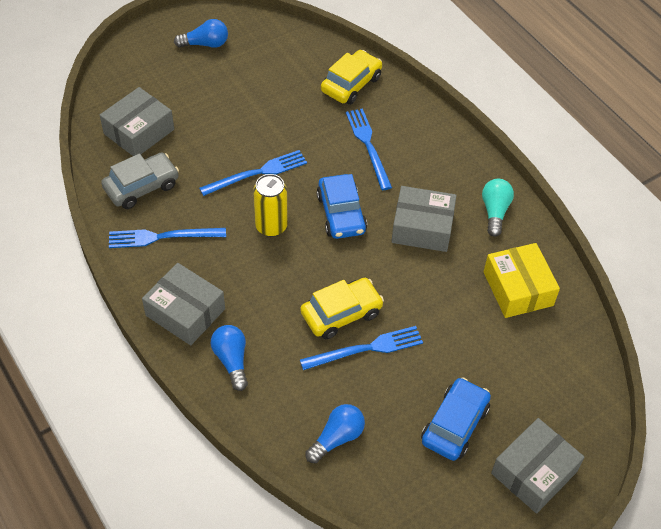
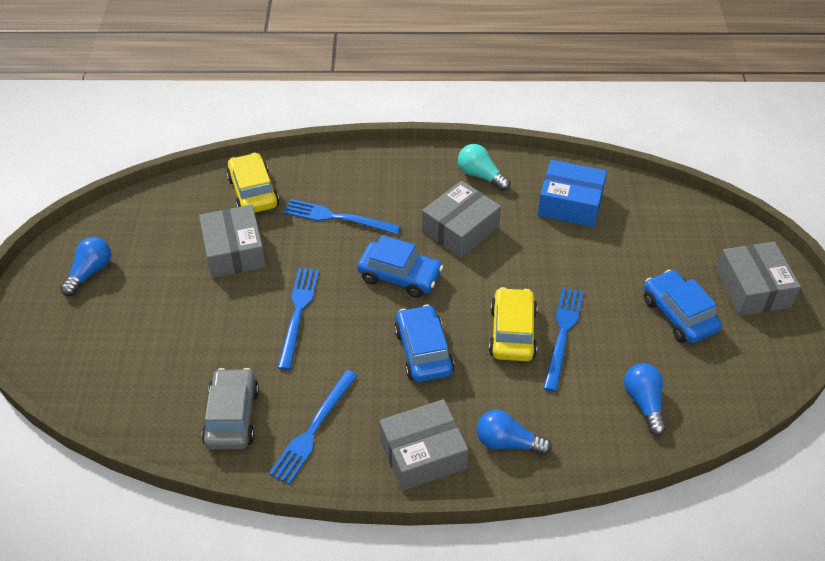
camera: 55 degrees left, 5 degrees down
grey box [100,87,174,156] -> grey box moved to [199,205,266,278]
yellow can [253,174,288,237] -> none
yellow box [484,243,560,318] -> blue box [538,160,607,227]
none -> blue car [394,305,455,382]

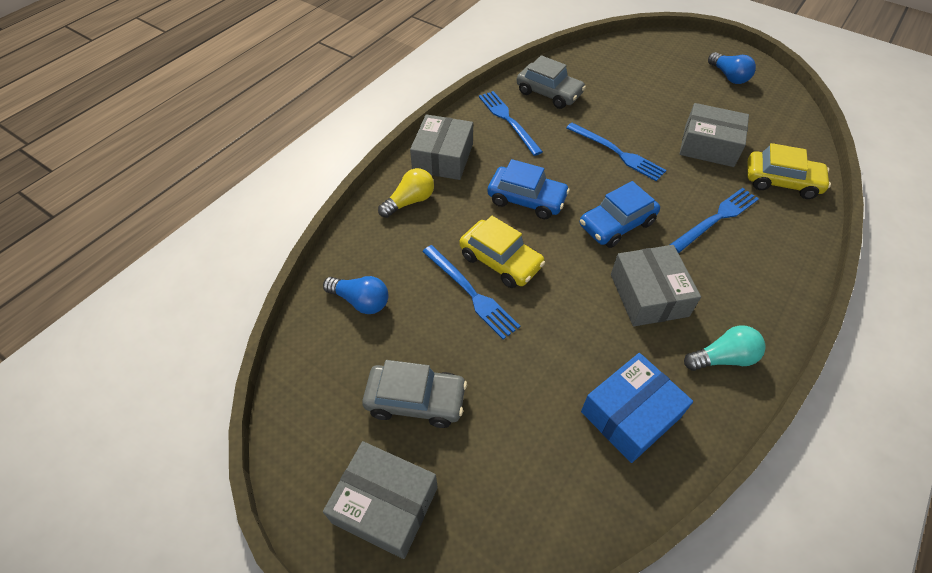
camera: 125 degrees right, 5 degrees up
blue light bulb [477,410,552,455] -> yellow light bulb [378,168,434,218]
blue car [644,270,722,343] -> grey car [362,360,467,428]

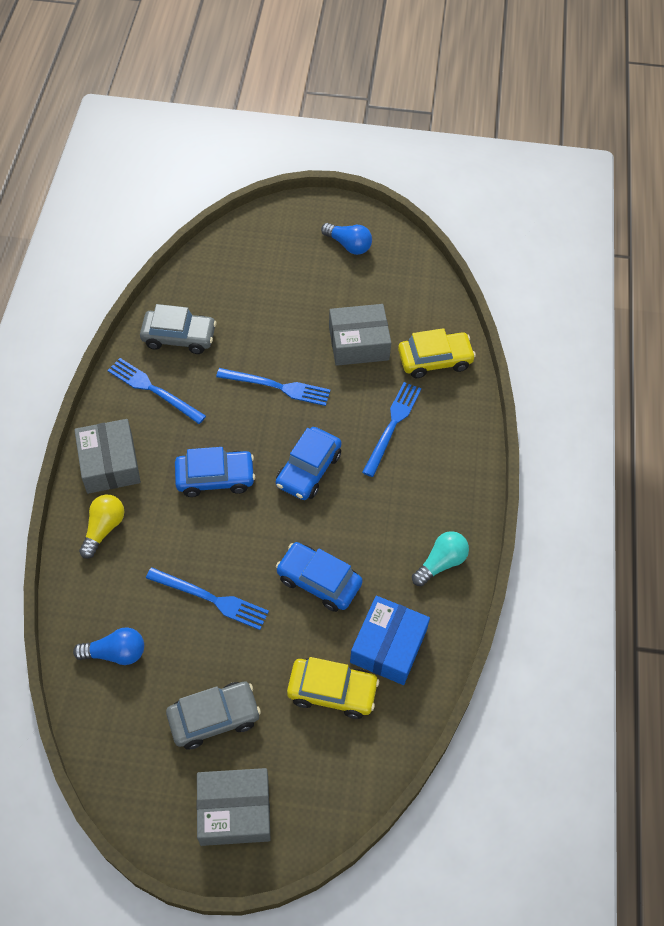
camera: 30 degrees left, 5 degrees up
yellow car [459,216,545,288] -> yellow car moved to [287,657,379,719]
grey box [611,245,701,326] -> none
none -> blue car [276,542,363,612]

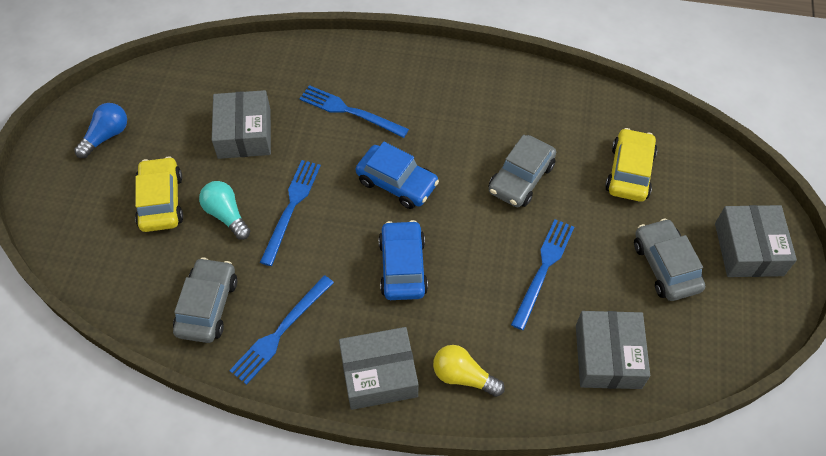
camera: 85 degrees left, 0 degrees up
blue light bulb [73,628,144,665] -> grey box [576,311,650,389]
blue car [276,542,363,612] -> grey car [489,135,556,207]
blue box [350,596,430,685] -> none
yellow car [398,328,476,378] -> yellow car moved to [135,156,183,232]
turquoise light bulb [412,531,469,586] -> turquoise light bulb moved to [199,181,250,240]

